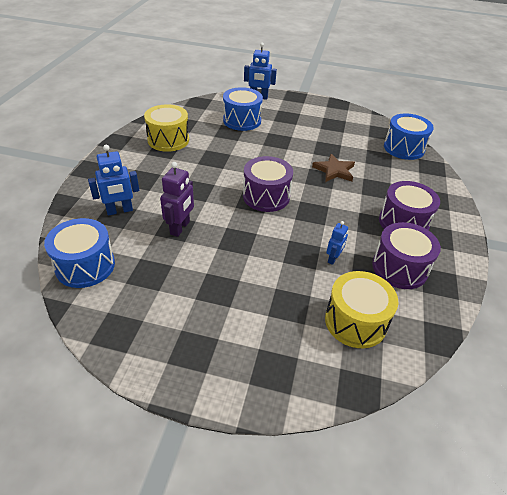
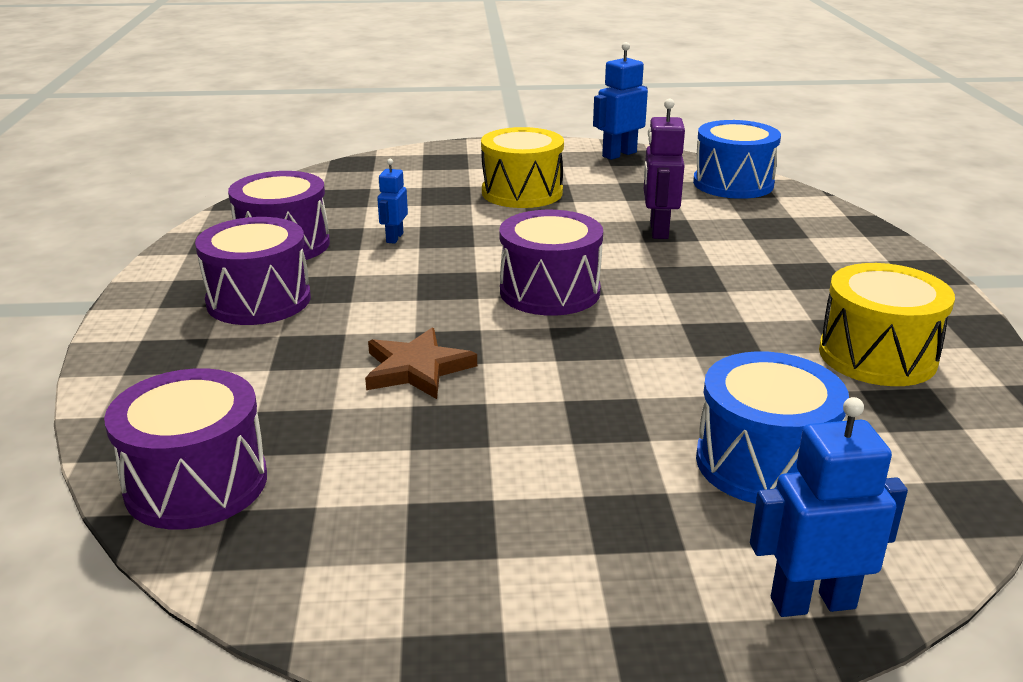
camera: 165 degrees right, 15 degrees down
blue robot [88,145,139,216] -> blue robot moved to [593,42,648,160]
yellow drum [325,271,398,348] -> yellow drum moved to [481,127,564,208]
blue drum [384,114,434,160] -> purple drum [104,368,267,529]

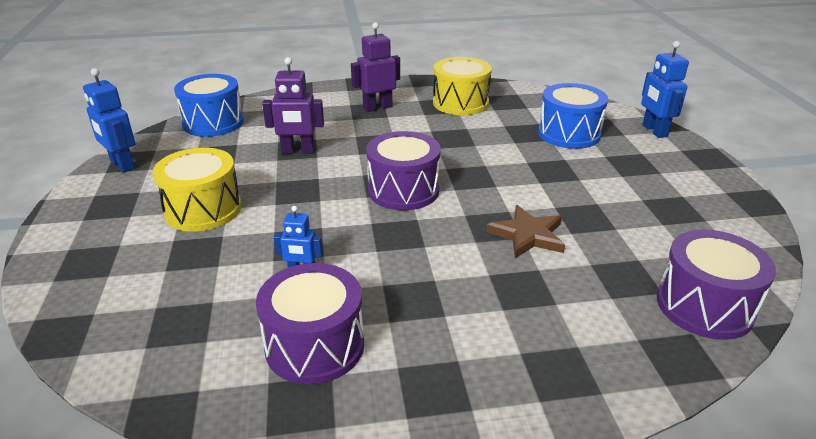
camera: 95 degrees left, 5 degrees up
purple drum [195,217,311,325] -> none
none -> purple robot [351,22,400,112]

